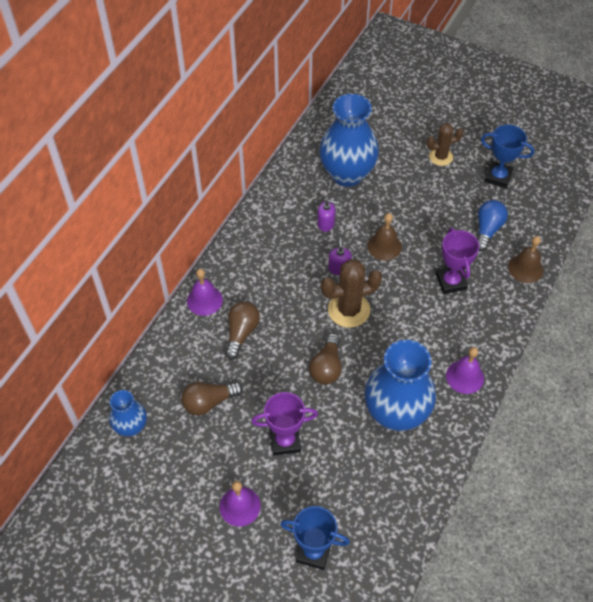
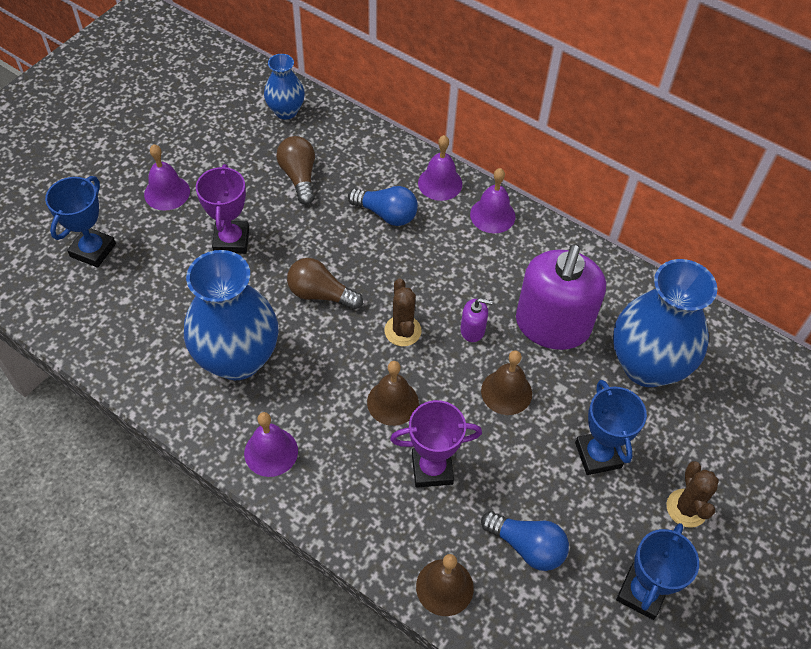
camera: 95 degrees right, 0 degrees up
brown light bulb [225,302,260,360] -> blue light bulb [348,186,418,226]
purple soap dispenser [317,199,337,232] -> purple soap dispenser [516,244,606,350], size x2.47
brown cactus [321,259,382,328] -> brown cactus [384,279,422,346], size x0.64
none -> brown bell [367,361,419,426]
none -> purple bell [470,168,516,233]
none -> blue trophy [575,380,647,475]

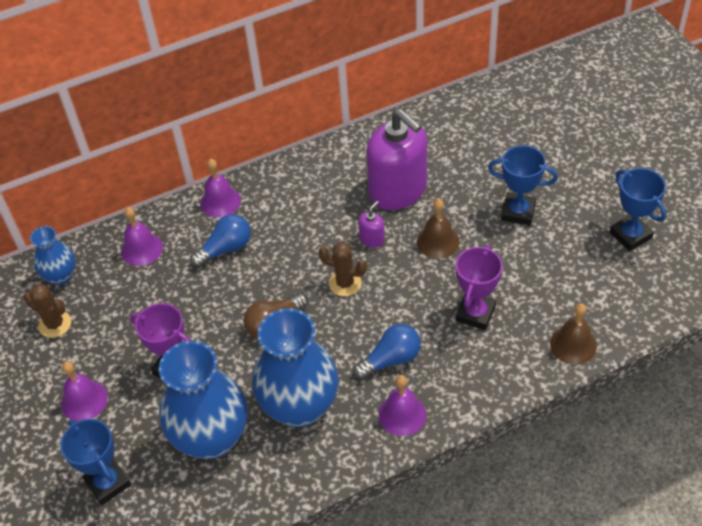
camera: 55 degrees left, 5 degrees down
brown light bulb [276,136,315,205] -> none
brown bell [367,361,419,426] -> none
purple bell [470,168,516,233] -> purple bell moved to [121,207,163,266]
blue light bulb [481,511,569,571] -> blue light bulb moved to [353,324,421,380]
blue vase [613,259,717,387] -> blue vase moved to [159,341,248,459]
brown cactus [666,461,719,528] -> brown cactus moved to [23,284,71,338]

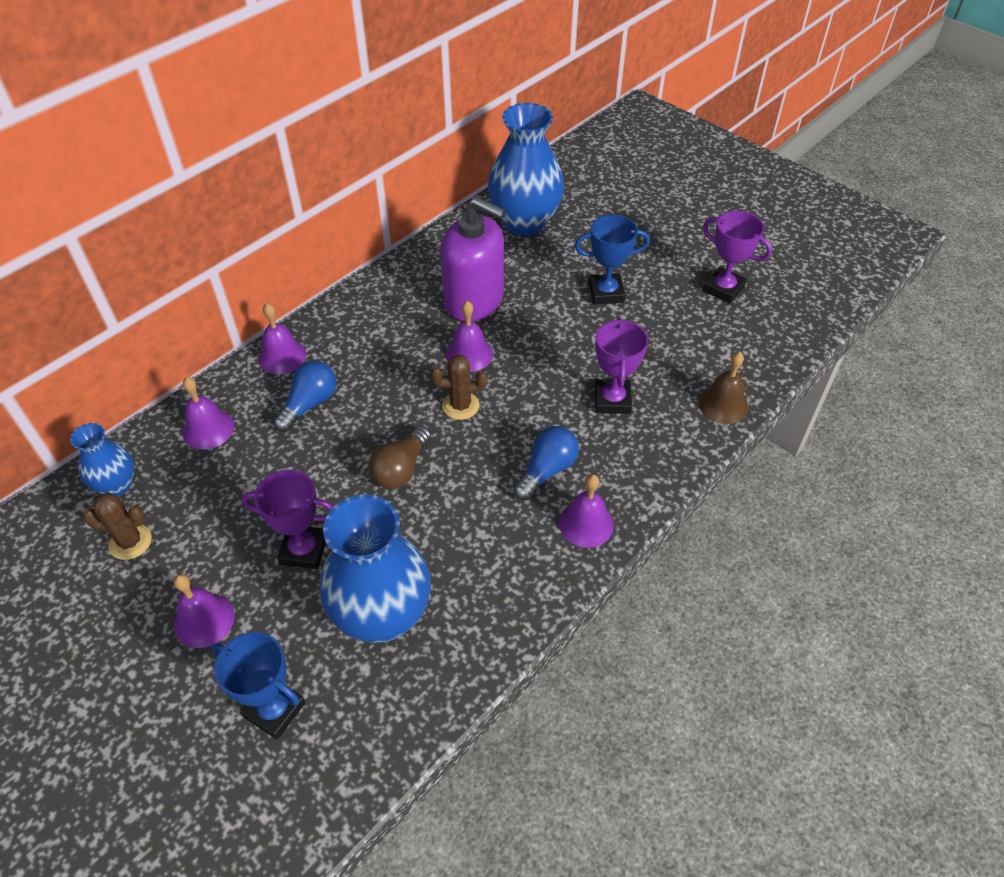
camera: 25 degrees left, 0 degrees up
blue vase [252,308,339,428] -> blue vase moved to [488,103,564,236]
purple soap dispenser [358,201,385,248] -> purple bell [446,301,493,372]
brown bell [417,199,460,259] -> none
blue trophy [610,168,666,251] -> purple trophy [703,211,772,303]

